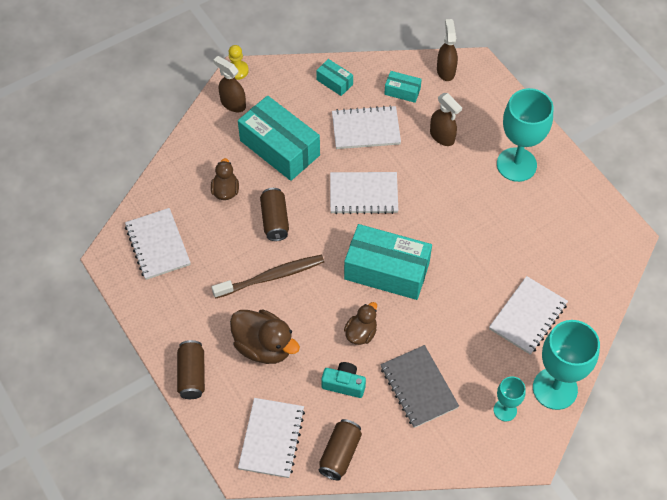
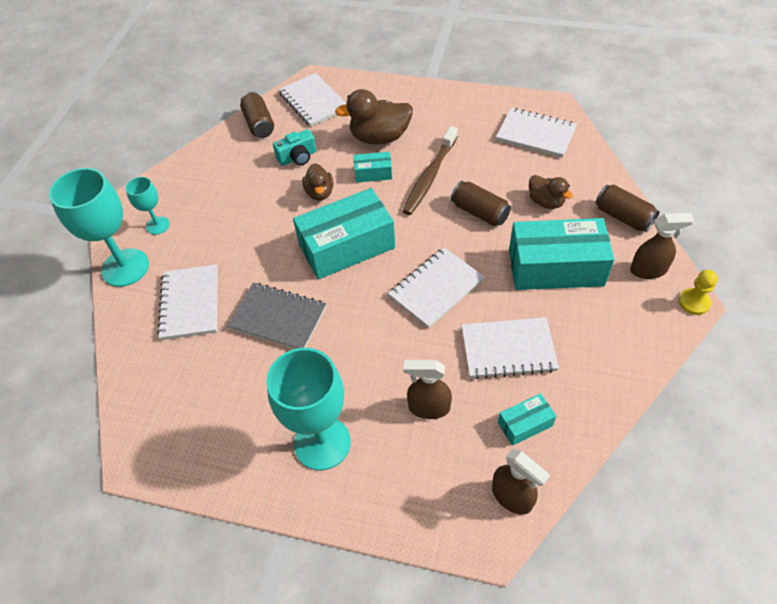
camera: 140 degrees right, 5 degrees down
brown can [177,340,205,399] -> brown can moved to [595,184,660,232]
turquoise box [316,59,353,96] -> turquoise box moved to [354,152,392,183]
white notebook [332,105,401,149] -> white notebook turned 45 degrees clockwise [461,317,559,379]
grey notebook [380,345,459,428] -> grey notebook moved to [227,282,326,349]

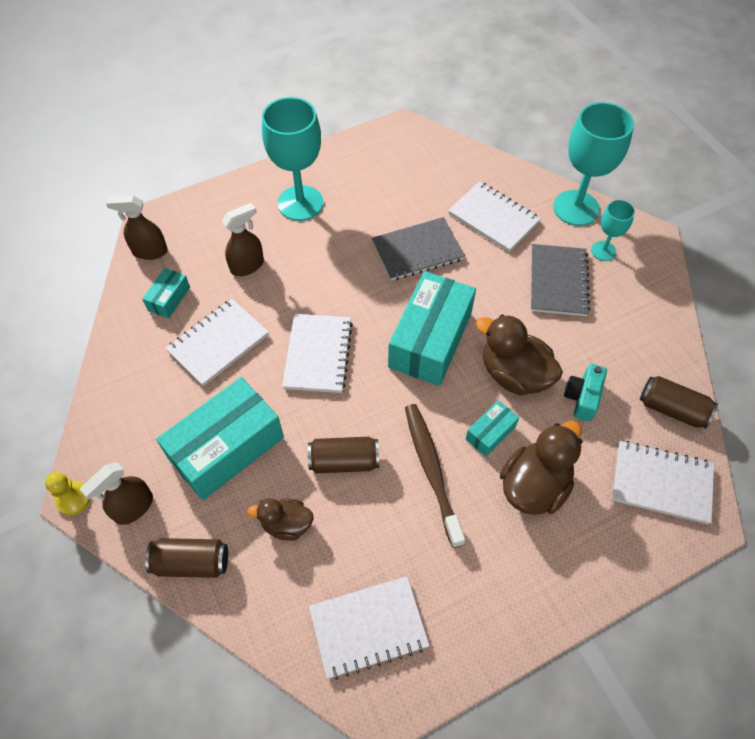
camera: 135 degrees right, 5 degrees up
brown duck [302,163,333,201] -> brown duck [476,315,563,396], size x1.68
none -> grey notebook [531,244,590,316]

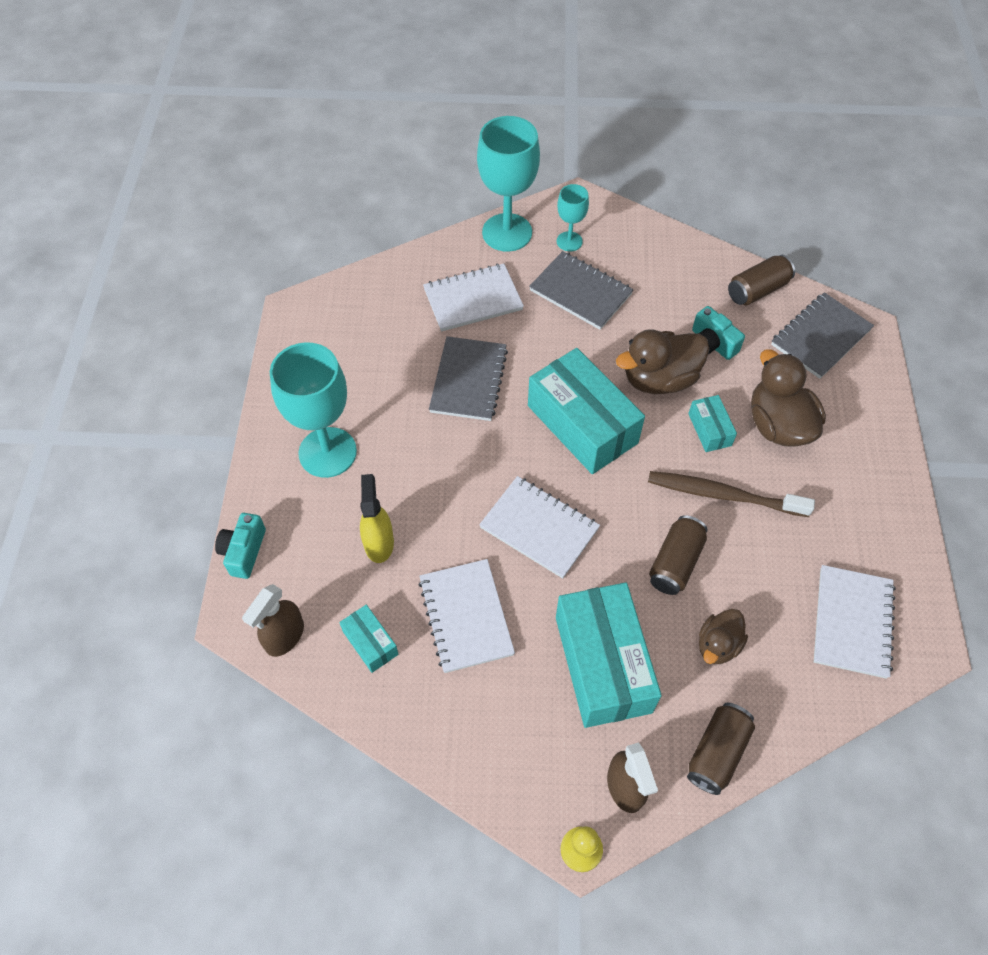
camera: 60 degrees left, 0 degrees up
brown spray bottle [222,203,264,276] -> yellow spray bottle [360,474,394,563]
white notebook [612,441,714,525] -> grey notebook [771,292,874,379]
none -> turquoise camera [215,513,266,579]

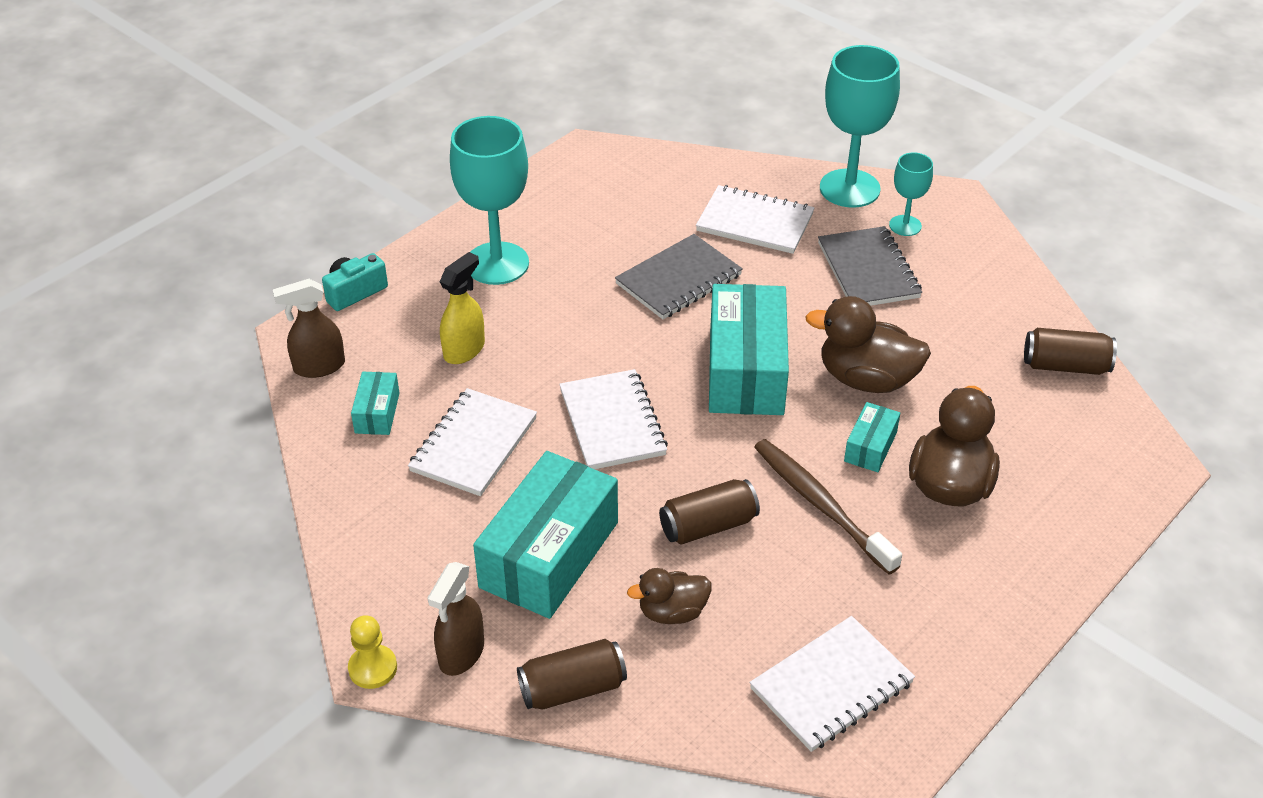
camera: 40 degrees right, 15 degrees down
turquoise camera [692,306,745,360] -> none
grey notebook [771,292,874,379] -> none

